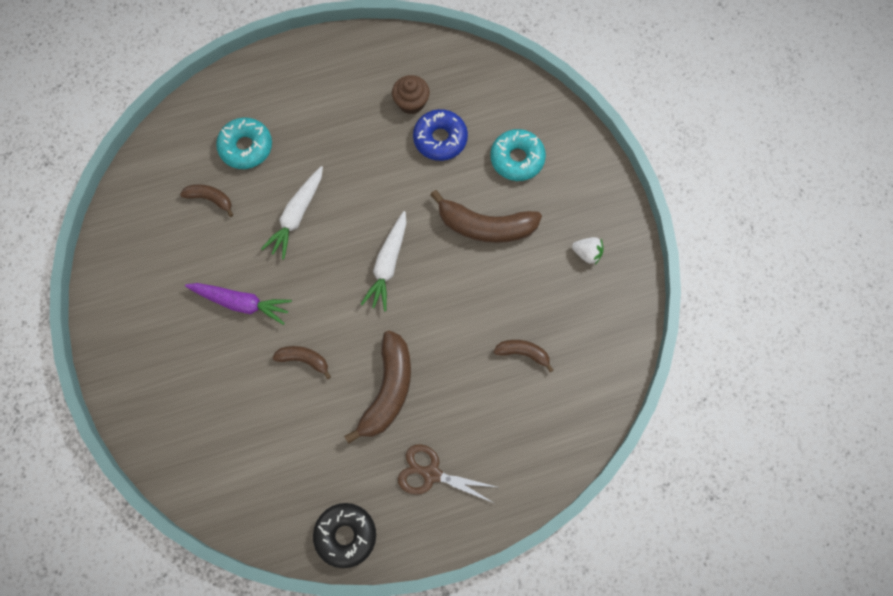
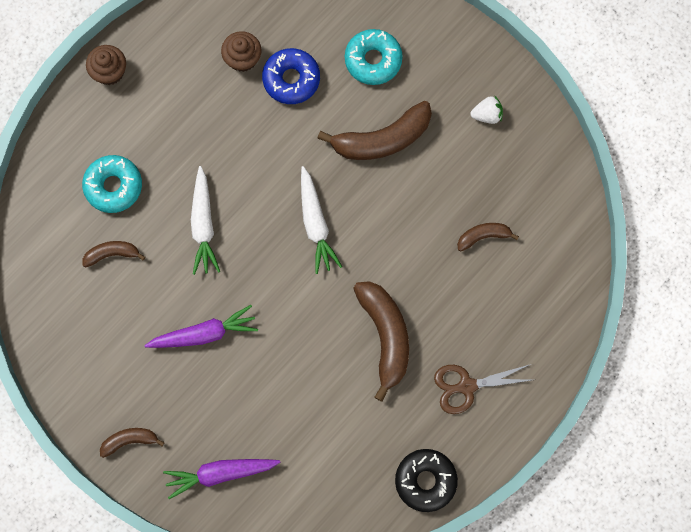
camera: 30 degrees left, 5 degrees up
brown banana [273,346,331,379] -> brown banana moved to [100,428,165,458]
none -> brown cupcake [86,45,126,85]
none -> purple carrot [163,459,280,499]

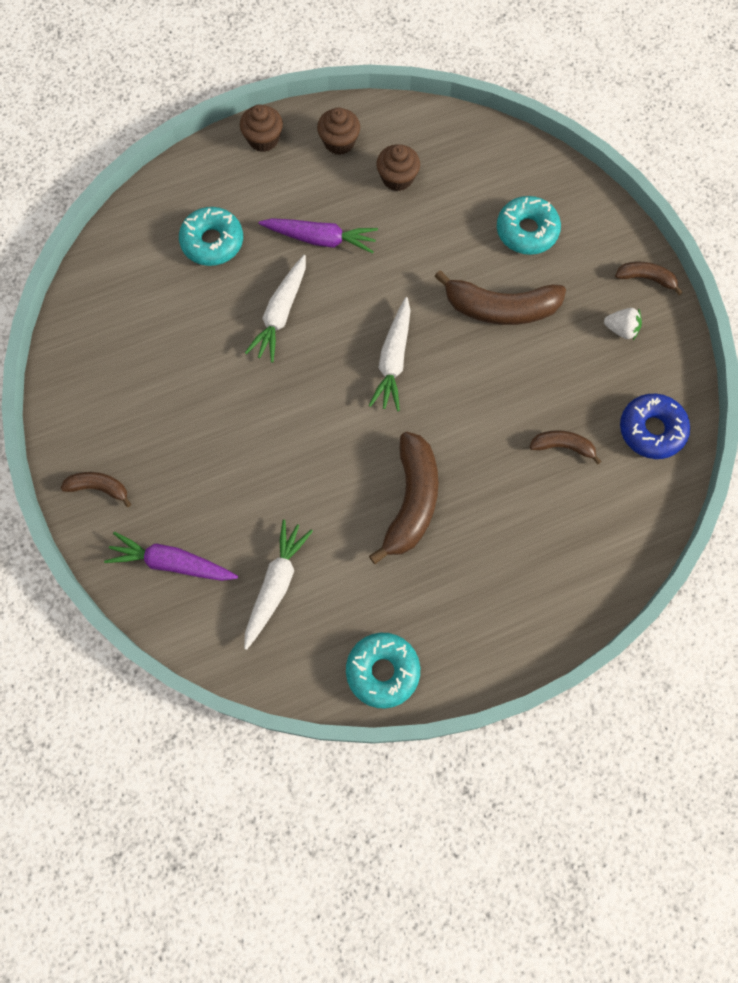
camera: 25 degrees right, 5 degrees down
brown banana [83,241,145,268] -> brown banana moved to [615,262,683,295]
purple carrot [144,305,258,348] -> purple carrot moved to [259,218,378,254]
blue donut [262,48,320,104] -> blue donut moved to [620,394,690,459]
black donut [395,449,458,512] -> turquoise donut [346,633,420,709]
brown scissors [434,364,532,414] -> none
none -> white carrot [244,519,313,650]
none -> brown cupcake [317,107,360,155]

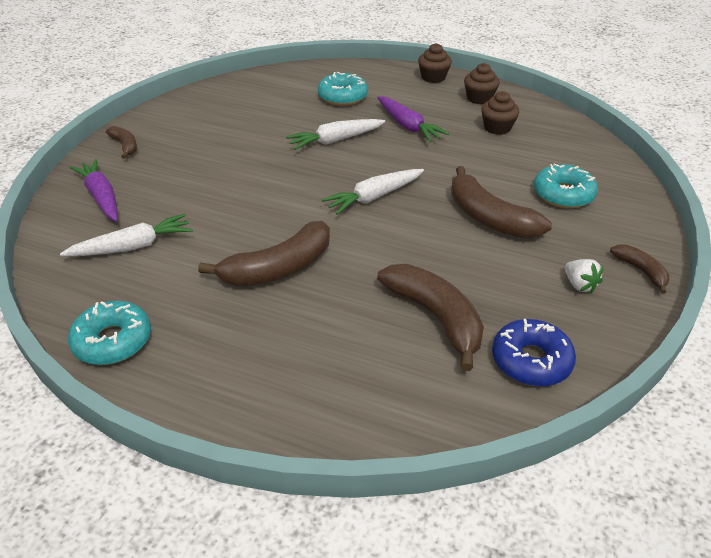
camera: 45 degrees right, 30 degrees down
brown banana [530,430,602,464] -> brown banana [377,264,484,371], size x1.91

